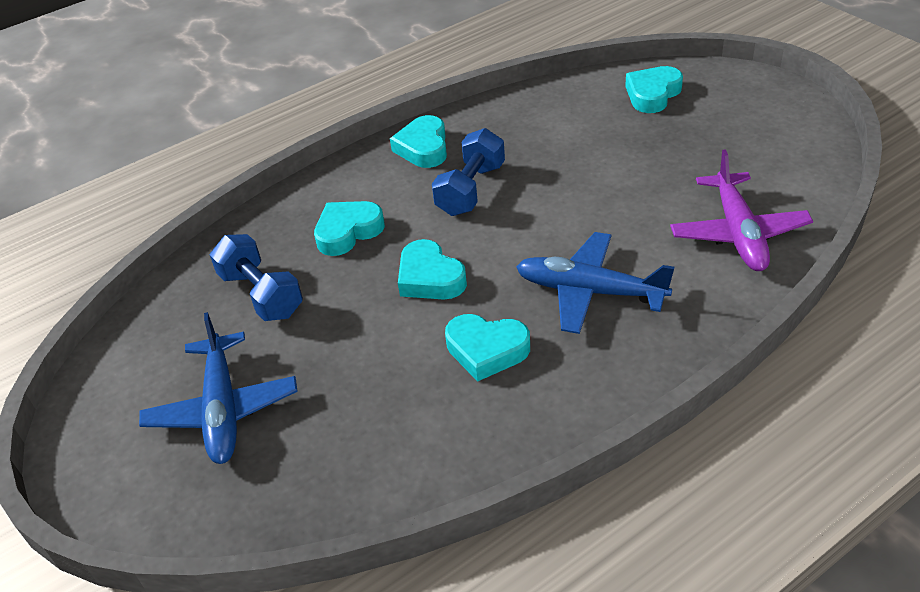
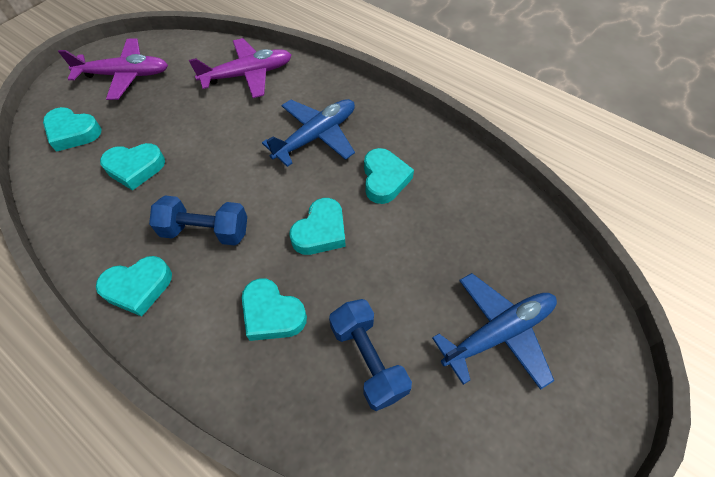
camera: 110 degrees left, 15 degrees up
blue dumbbell [210,234,303,321] -> blue dumbbell turned 60 degrees counterclockwise [329,299,412,411]
blue plane [516,232,675,334] -> blue plane turned 135 degrees counterclockwise [262,99,355,167]
none -> purple plane [58,38,168,100]
none -> turquoise heart [100,143,165,191]

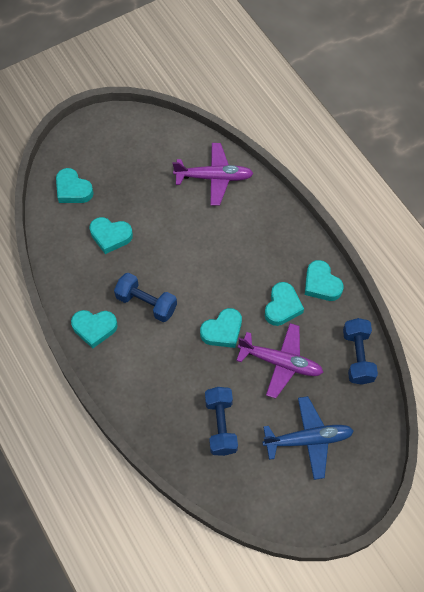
camera: 20 degrees right, 5 degrees up
purple plane [58,38,168,100] -> purple plane moved to [236,323,323,399]
turquoise heart [242,278,307,341] -> turquoise heart moved to [305,260,344,301]
blue plane [262,99,355,167] -> none
none -> blue dumbbell [343,318,378,385]

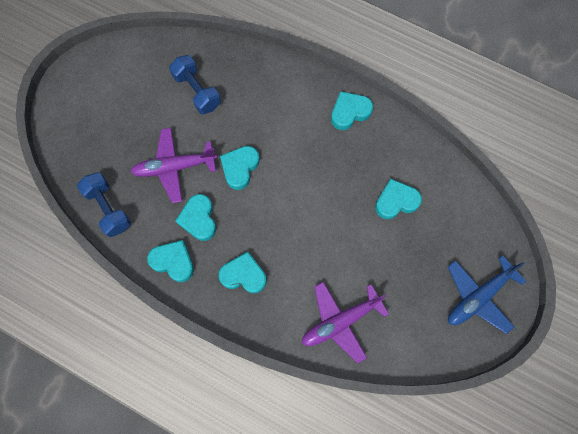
camera: 150 degrees right, 10 degrees up
turquoise heart [56,168,94,203] -> turquoise heart moved to [219,252,266,293]
blue dumbbell [114,273,177,322] -> none
blue plane [262,396,354,480] -> blue plane moved to [448,255,526,334]

